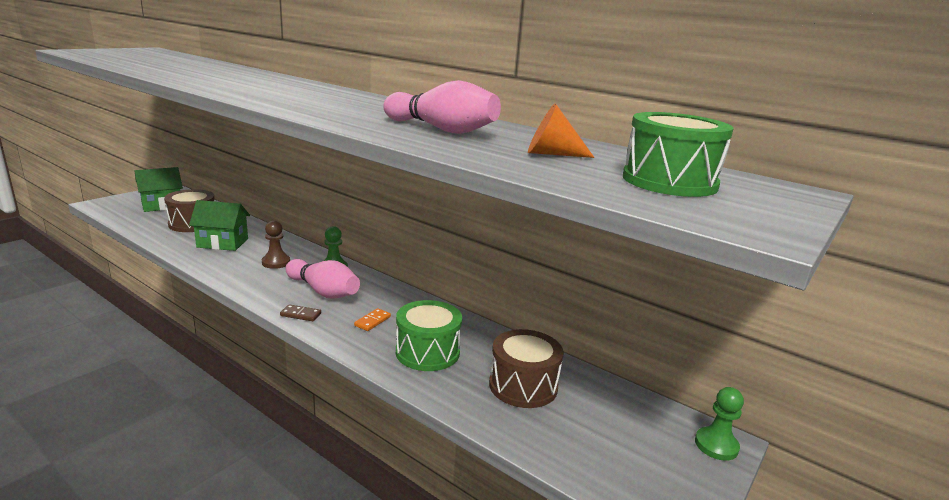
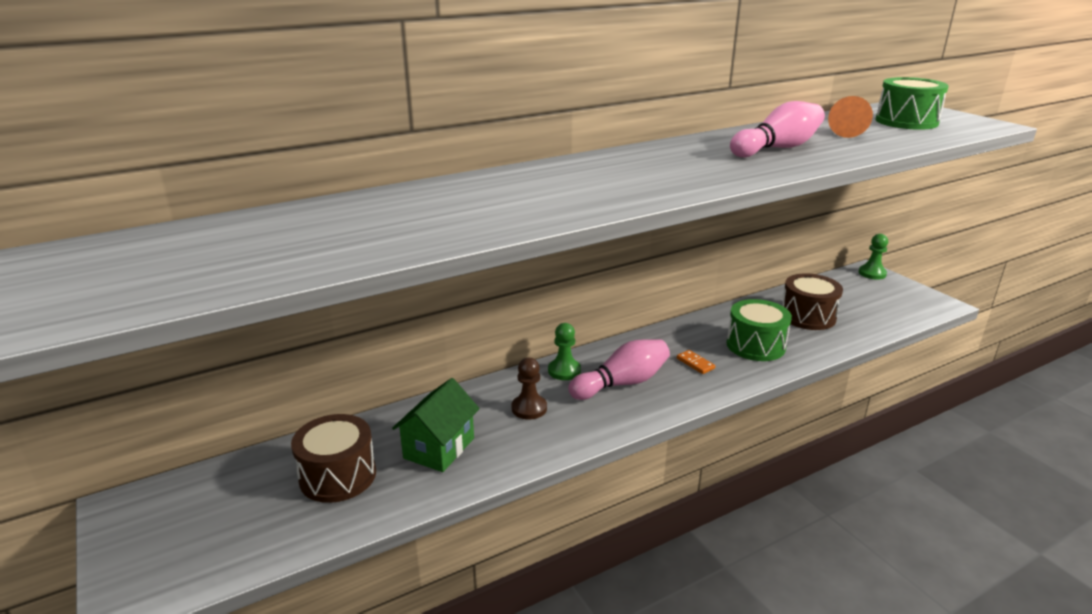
camera: 65 degrees left, 5 degrees up
green house [135,167,183,212] -> none
brown domino [280,304,321,321] -> none

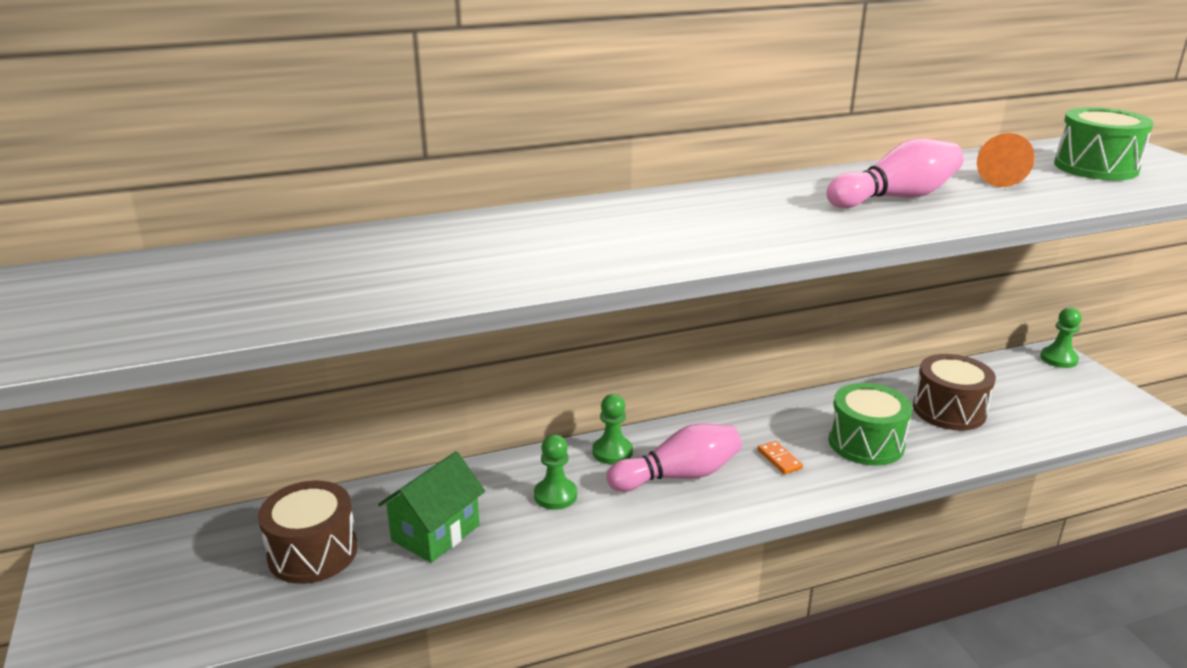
camera: 10 degrees right, 0 degrees up
brown pawn [511,358,547,420] -> green pawn [534,434,577,510]

